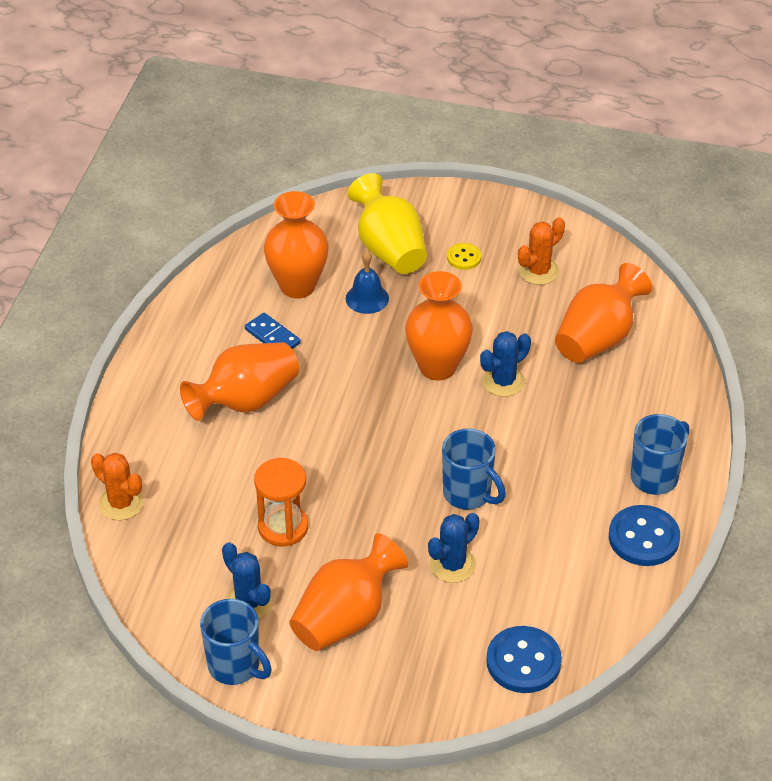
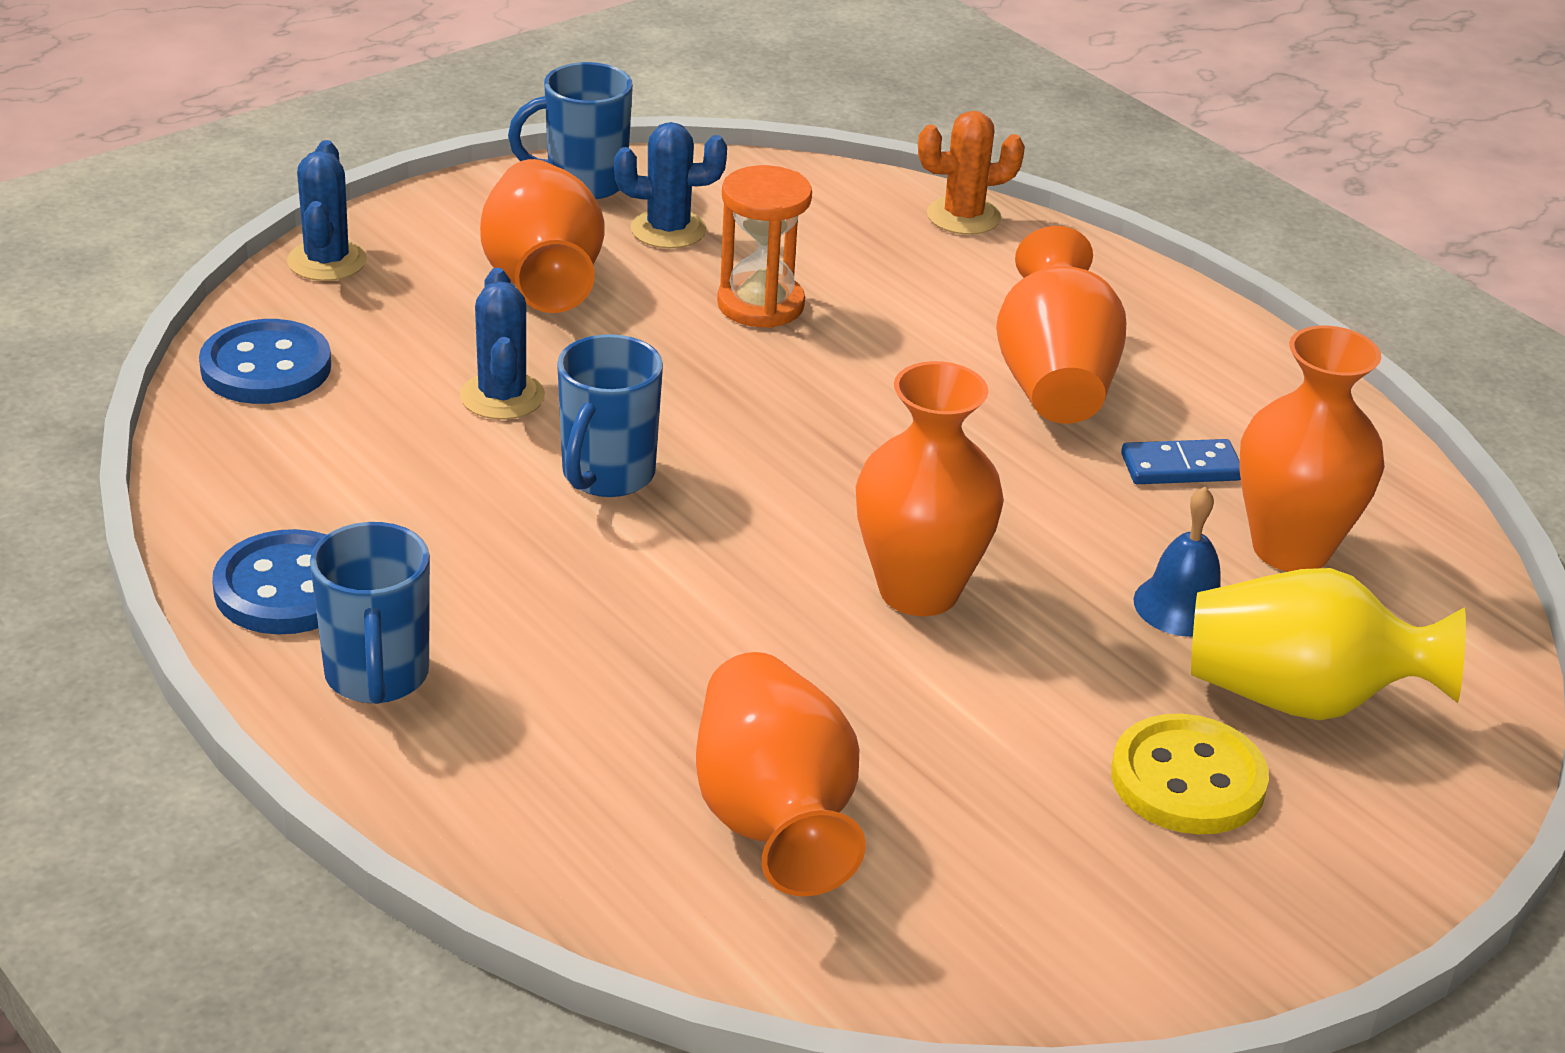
camera: 125 degrees right, 10 degrees down
blue mug [442,429,506,510] -> blue mug turned 60 degrees counterclockwise [557,334,663,497]
yellow button [447,243,482,270] -> yellow button [1111,714,1269,834], size x1.80
blue cactus [480,331,531,397] -> blue cactus moved to [287,140,367,281]
orange cactus [518,217,565,285] -> none

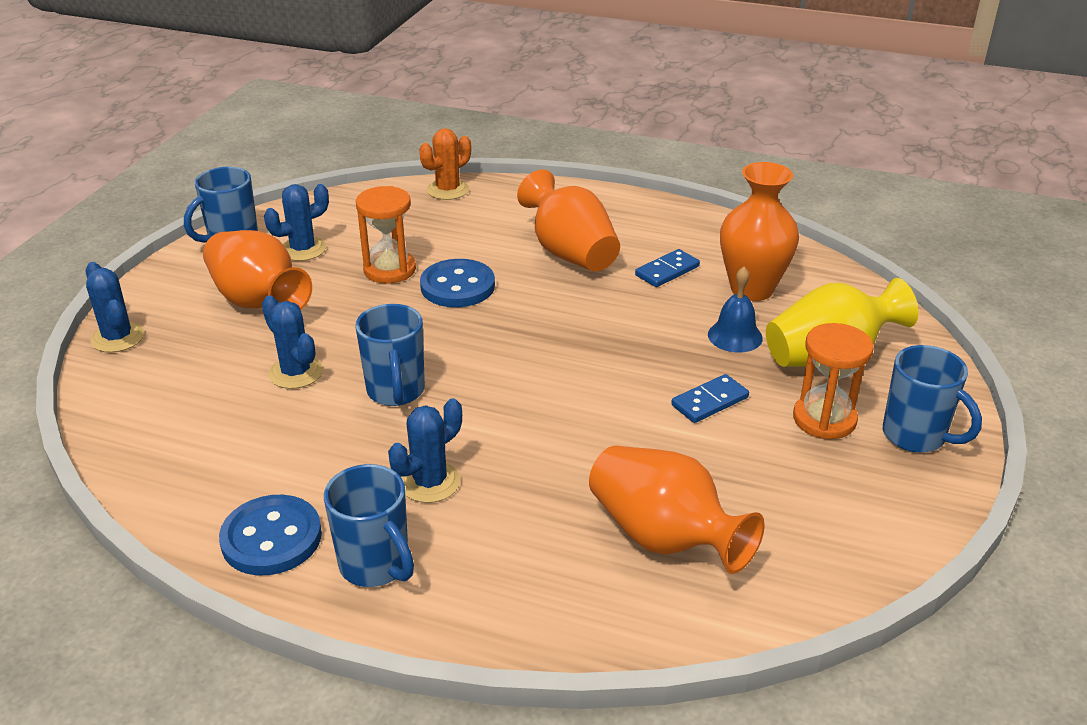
camera: 30 degrees left, 0 degrees up
blue button [199,319,331,404] -> blue button moved to [420,259,495,307]
orange vase [856,361,1004,616] -> none
yellow button [1111,714,1269,834] -> orange hourglass [793,323,874,439]
none -> blue cactus [388,398,462,503]
none -> blue domino [671,374,749,423]
none -> blue mug [883,345,982,453]

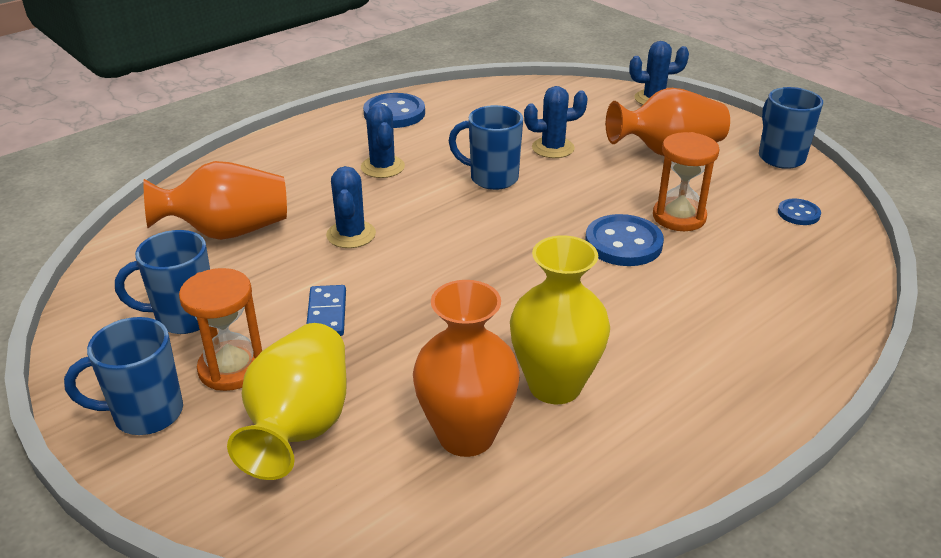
camera: 120 degrees right, 0 degrees up
blue cactus [264,184,329,261] -> blue cactus moved to [326,166,376,248]
blue mug [324,464,414,587] -> blue mug moved to [115,230,210,334]
orange cactus [419,128,471,200] -> none
orange vase [517,169,620,272] -> none
blue domino [635,249,700,287] -> yellow vase [510,235,610,404]
blue bell [708,267,763,353] -> none
none -> blue button [778,199,821,225]

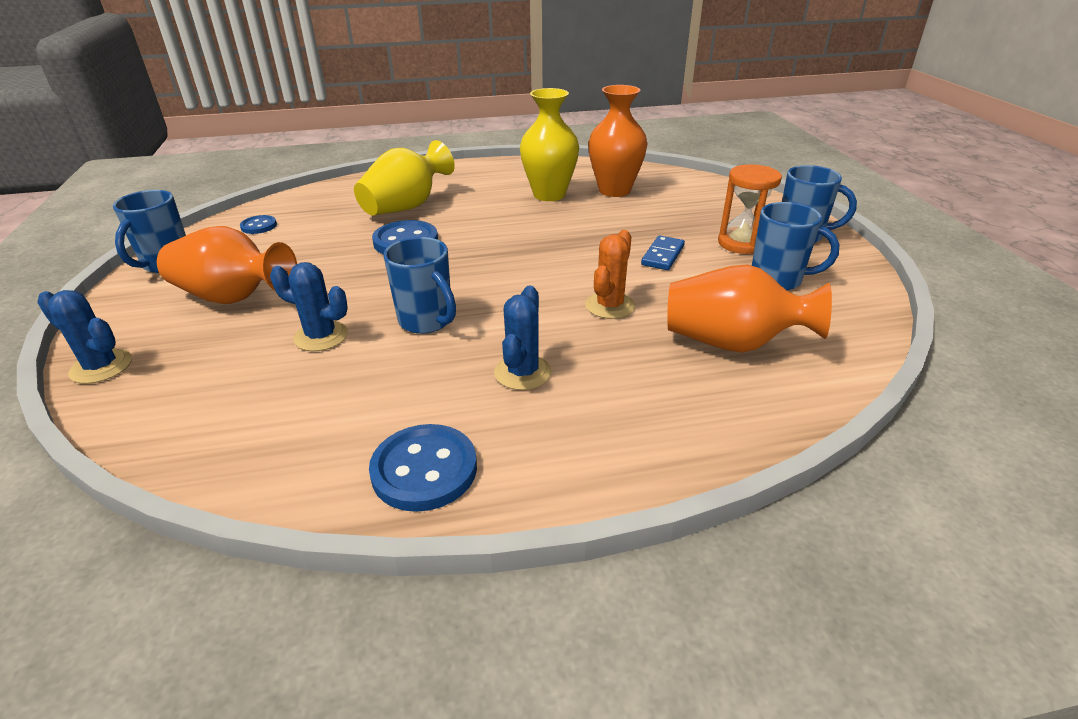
camera: 150 degrees left, 0 degrees up
yellow vase [227,323,346,480] -> yellow vase moved to [354,140,455,216]
blue cactus [326,166,376,248] -> orange cactus [585,230,635,319]
orange hourglass [653,132,720,231] -> none

